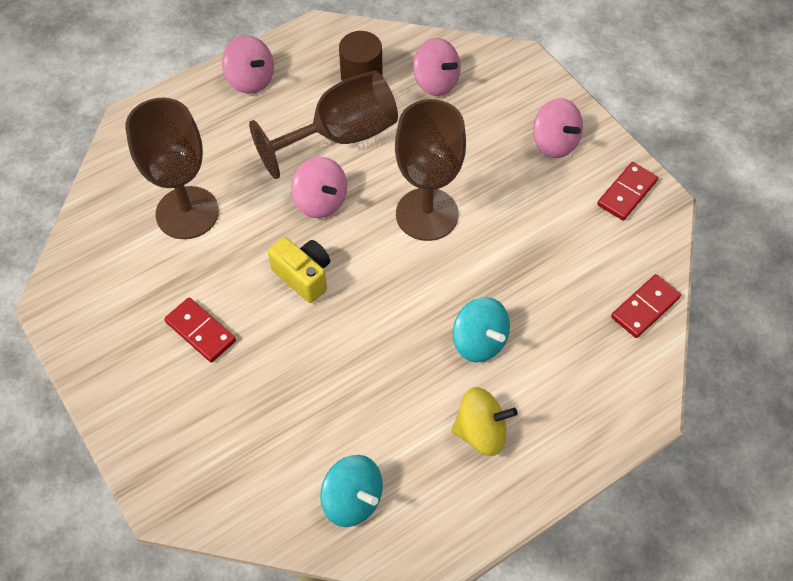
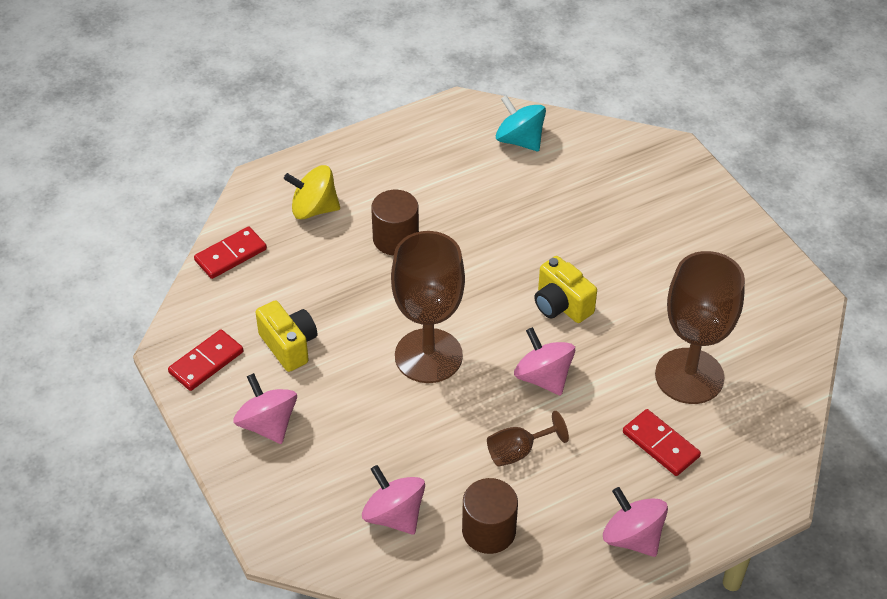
camera: 175 degrees left, 10 degrees down
red domino [164,297,236,362] -> red domino moved to [623,409,701,476]
brown goblet [249,71,398,179] -> brown goblet [487,411,569,467], size x0.47
yellow spinning top [451,387,518,456] -> yellow spinning top moved to [284,165,340,219]
turquoise spinning top [453,297,510,362] -> brown cylinder [371,190,419,255]
none -> yellow camera [255,300,317,372]

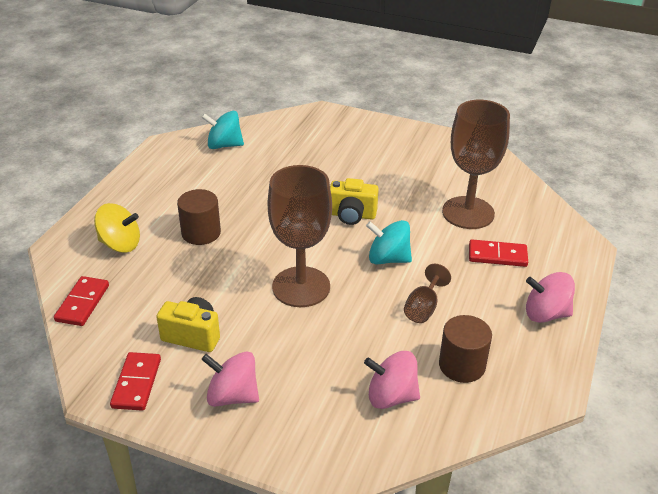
camera: 40 degrees left, 10 degrees down
yellow spinning top [284,165,340,219] -> yellow spinning top turned 135 degrees counterclockwise [94,203,140,253]
pink spinning top [514,327,575,395] -> turquoise spinning top [366,220,412,264]

